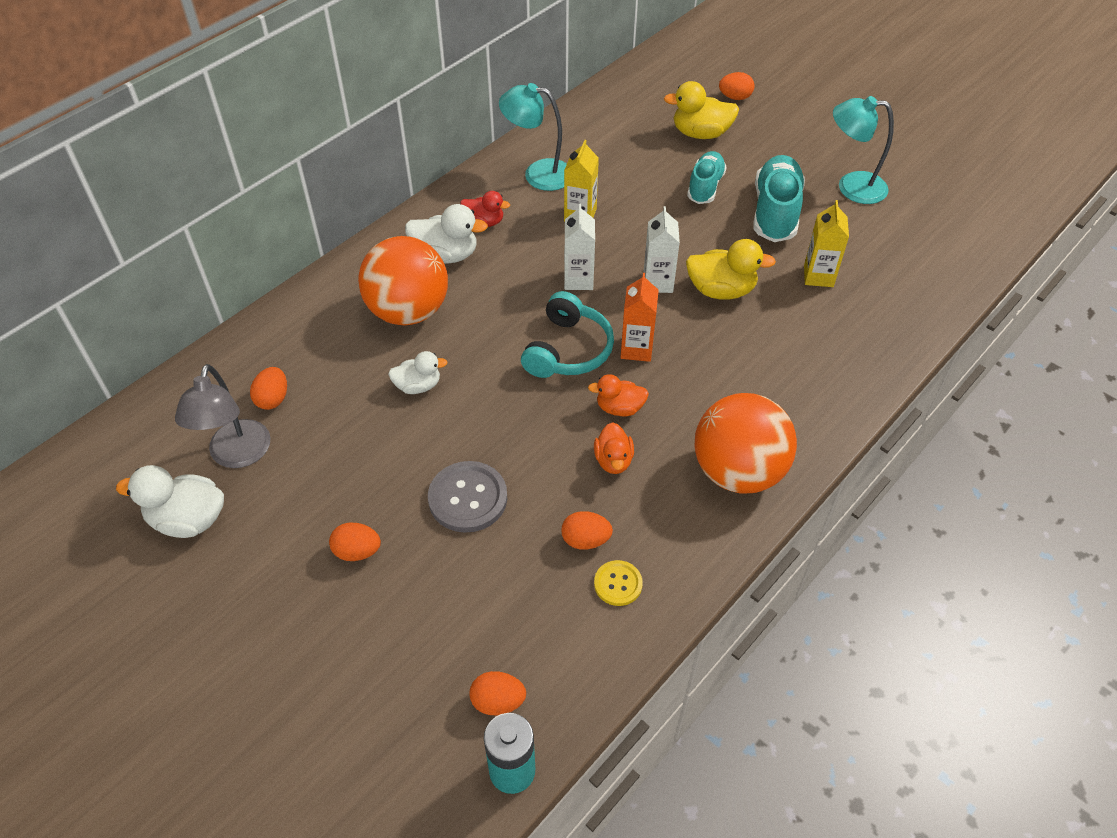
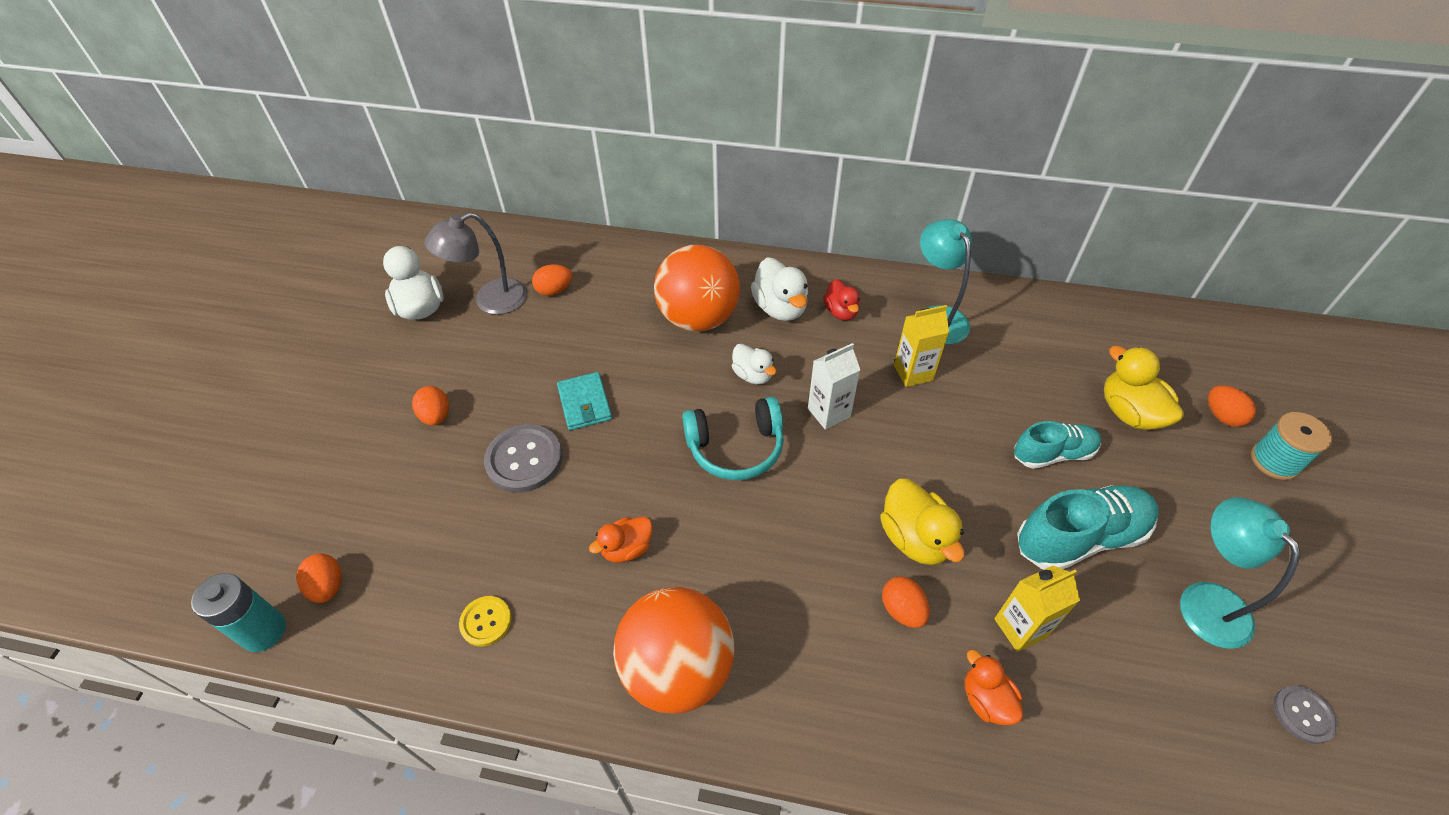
camera: 60 degrees right, 0 degrees up
white duck [388,351,448,394] -> white duck moved to [732,344,776,384]
orange egg [561,511,613,550] -> orange egg moved to [882,576,930,628]
orange duck [588,374,649,416] -> orange duck moved to [965,649,1023,725]
orange carton [620,273,659,362] -> none
white carton [643,206,680,293] -> none
none -> turquoise wallet [557,372,612,430]
none -> turquoise spool [1251,412,1332,480]
none -> grey button [1274,685,1338,744]

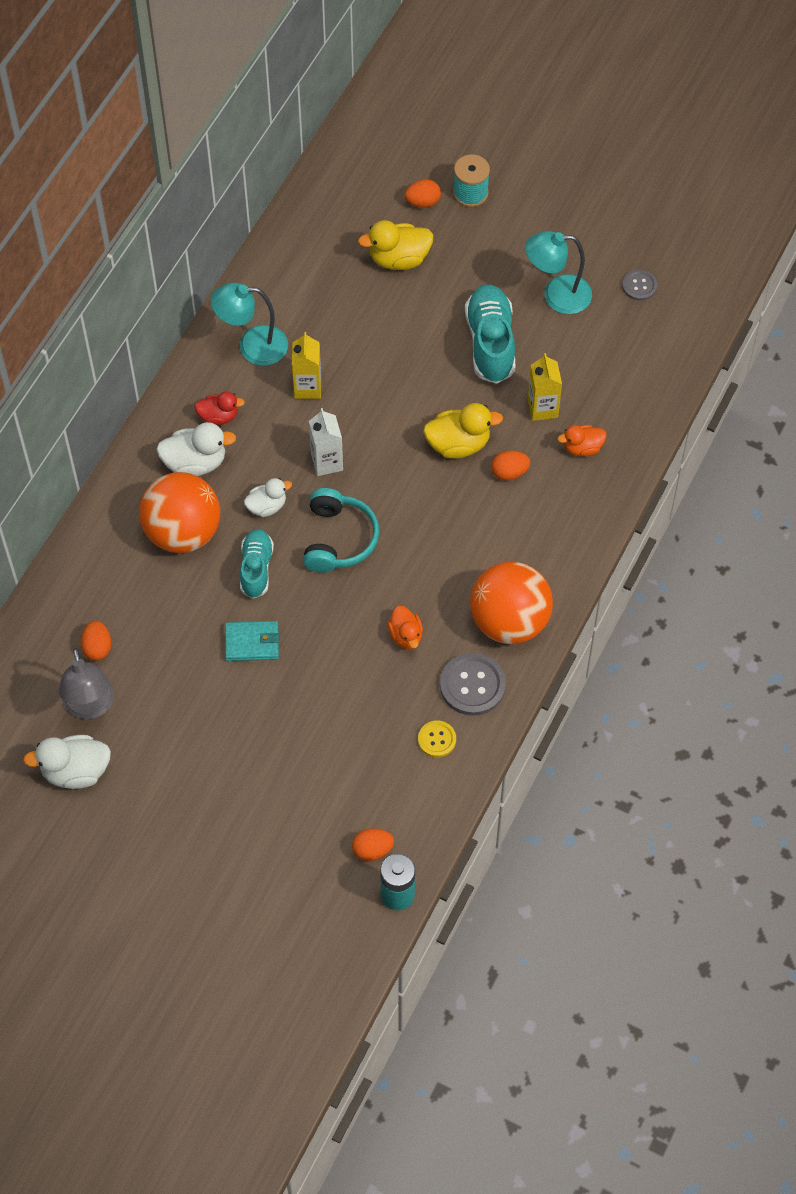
camera: 75 degrees left, 10 degrees up
orange egg [412,386,449,425] -> none
grey button [484,424,563,493] -> grey button moved to [440,653,506,716]
turquoise shoe [1014,421,1101,469] -> turquoise shoe moved to [240,529,274,599]

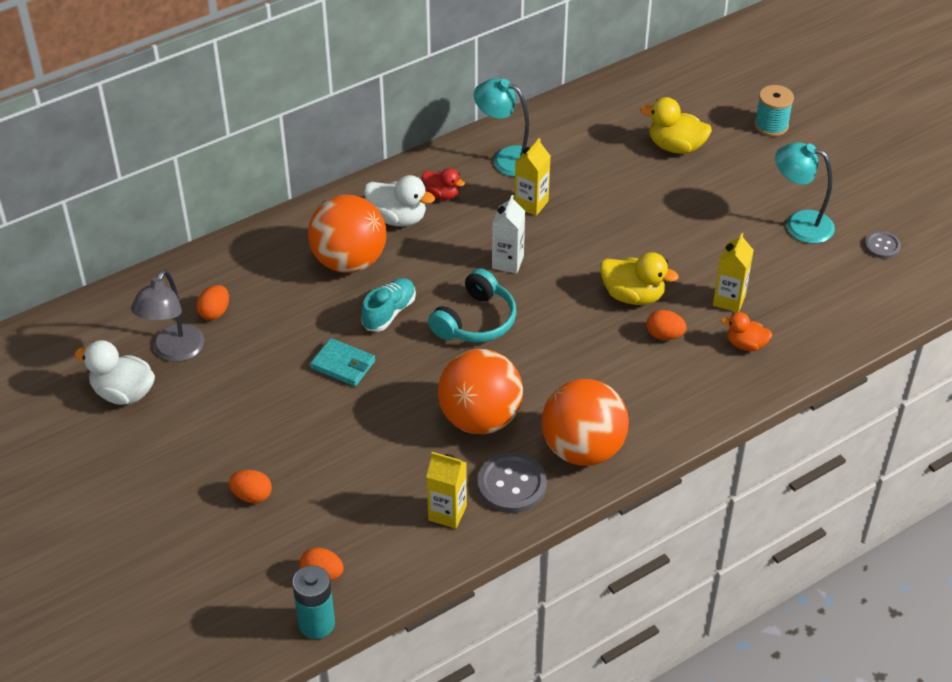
camera: 30 degrees right, 15 degrees down
white duck [244,478,292,517] -> none
orange duck [387,606,423,649] -> orange ball [438,349,523,434]
orange egg [405,179,441,208] -> orange egg moved to [229,470,272,503]
yellow button [418,721,456,757] -> yellow carton [426,452,467,529]
turquoise shoe [465,284,516,384] -> none

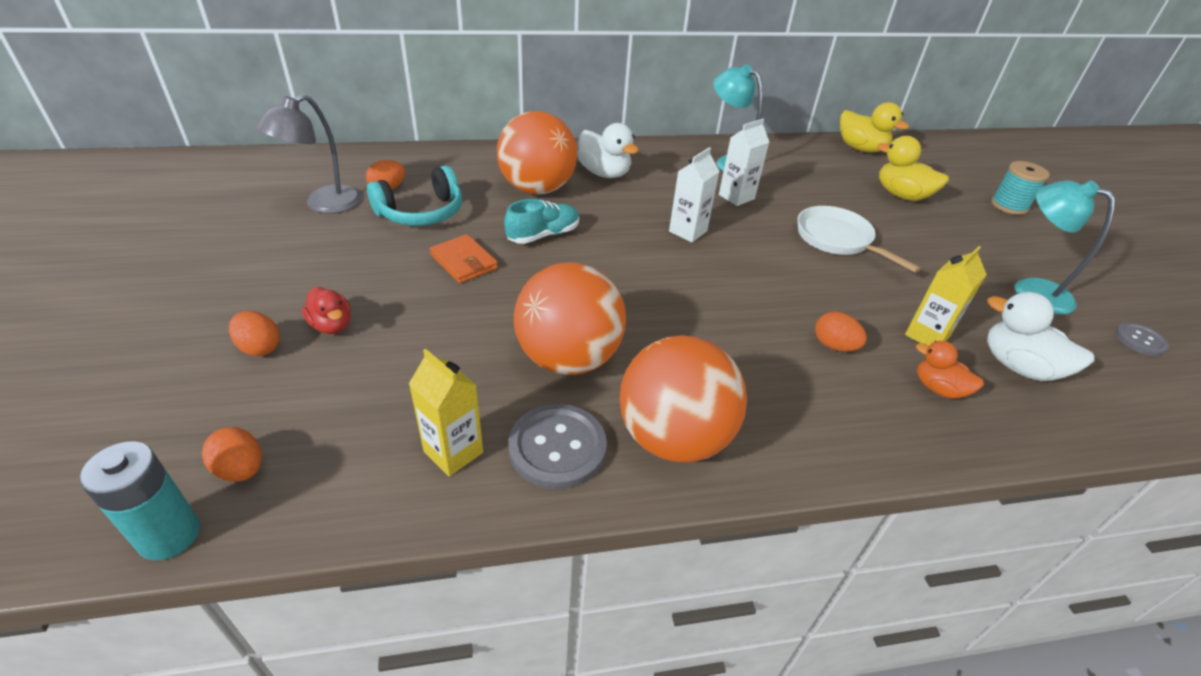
camera: 20 degrees right, 5 degrees down
white duck [75,340,155,405] -> white duck moved to [987,292,1094,381]
turquoise wallet [310,338,375,386] -> orange wallet [430,234,498,283]
red duck [421,168,465,200] -> red duck moved to [302,287,351,334]
turquoise headphones [428,268,517,343] -> turquoise headphones moved to [367,165,462,226]
yellow carton [515,138,550,216] -> white carton [719,119,769,206]
yellow duck [600,252,679,305] -> yellow duck moved to [840,102,909,153]
none -> white pan [797,206,921,273]

